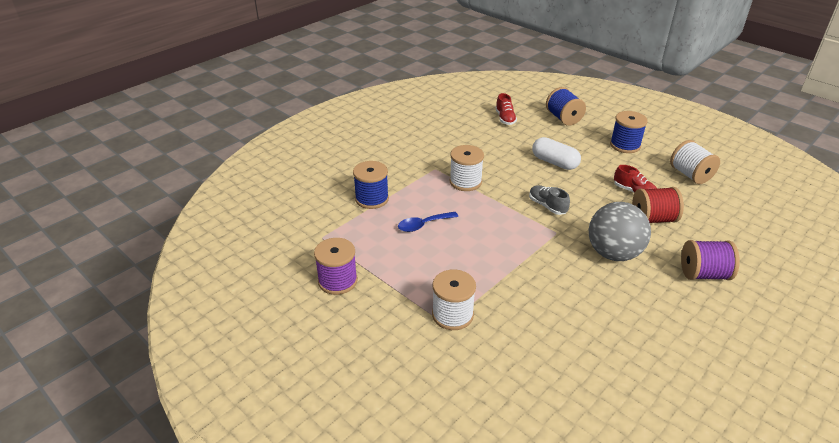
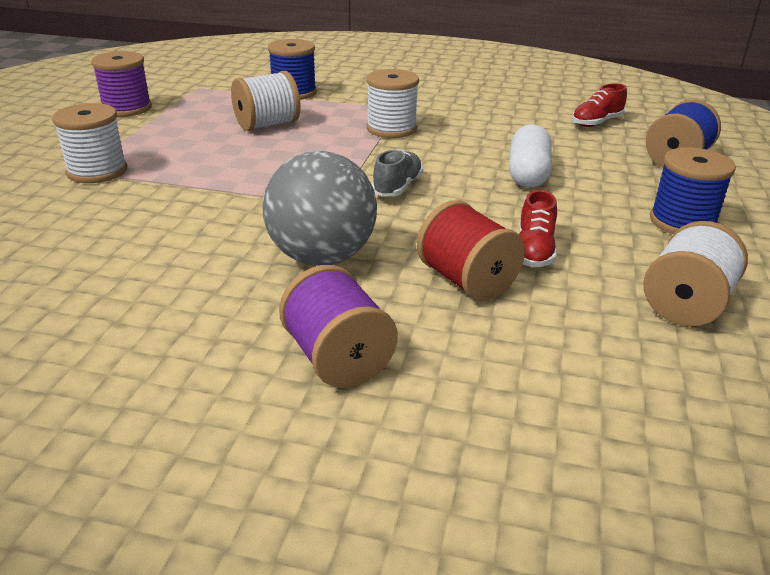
camera: 60 degrees right, 5 degrees down
blue spoon [398,212,458,232] -> white spool [231,71,301,131]

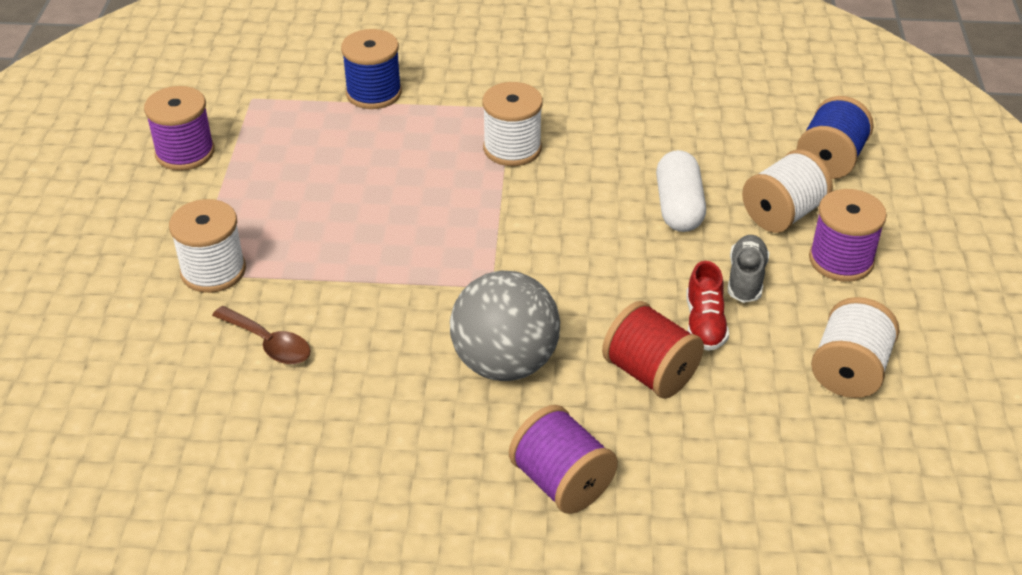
camera: 10 degrees left, 10 degrees up
white spool [231,71,301,131] -> white spool moved to [742,150,833,233]
grey shoe [372,149,423,196] -> grey shoe moved to [728,235,769,303]
red shoe [572,83,627,127] -> none
blue spool [650,148,736,234] -> purple spool [809,189,887,282]
none -> brown spoon [212,306,311,364]

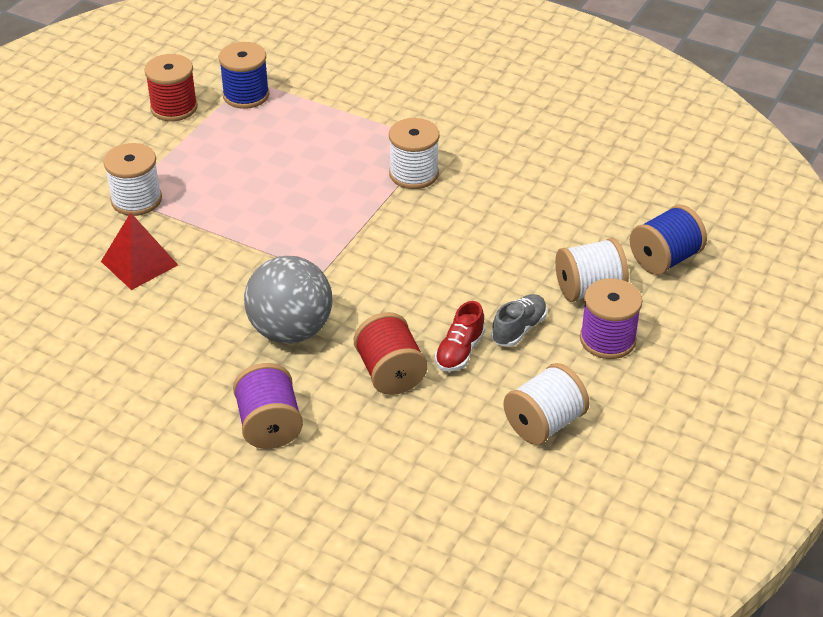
camera: 25 degrees right, 0 degrees up
purple spool [144,86,215,171] -> red spool [144,54,198,121]
brown spoon [212,306,311,364] -> red pyramid [101,213,178,290]
blue spool [341,29,402,109] -> blue spool moved to [219,42,269,109]
white capsule [656,150,706,232] -> none

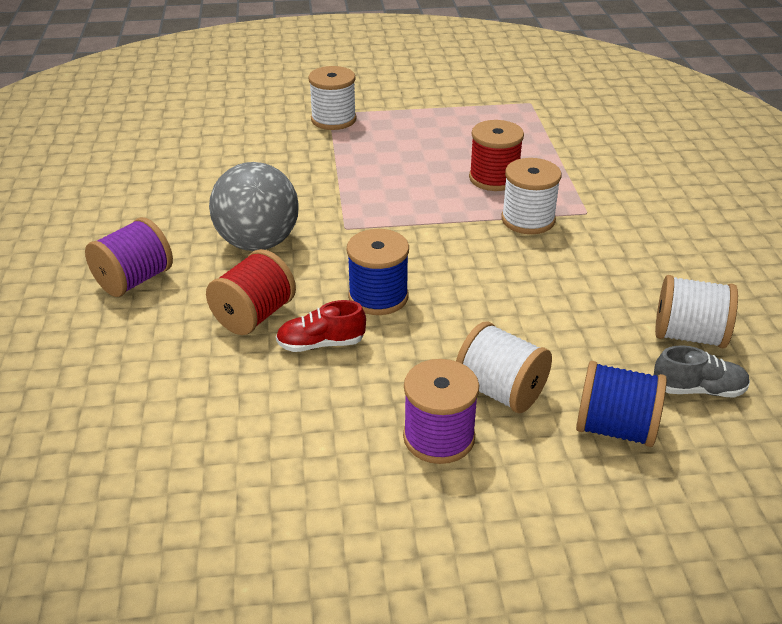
camera: 55 degrees right, 5 degrees down
red pyramid [101,213,178,290] -> none
red spool [144,54,198,121] -> red spool moved to [469,120,524,191]
blue spool [219,42,269,109] -> blue spool moved to [347,229,409,315]
grey shoe [491,294,547,347] -> grey shoe moved to [654,345,750,398]
white spool [503,363,590,445] -> white spool moved to [655,275,738,348]

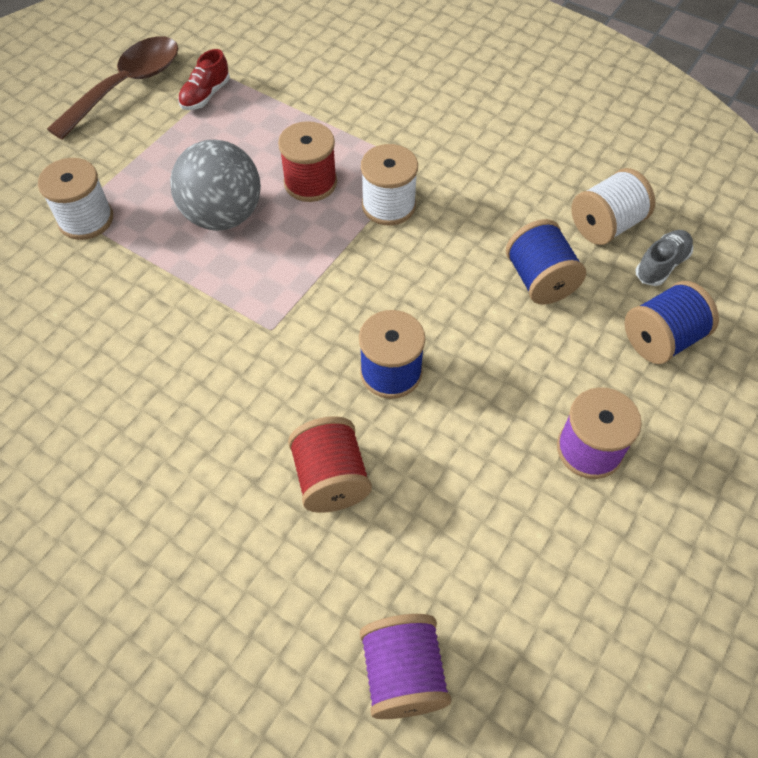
camera: 50 degrees left, 20 degrees up
purple spool [85,217,173,297] -> purple spool moved to [360,614,451,719]
grey ball [209,162,299,251] -> grey ball moved to [170,140,261,231]
red shoe [276,300,366,352] -> red shoe moved to [178,49,230,110]
white spool [456,322,552,413] -> none
none -> brown spoon [47,36,178,140]
none -> blue spool [506,219,586,305]

